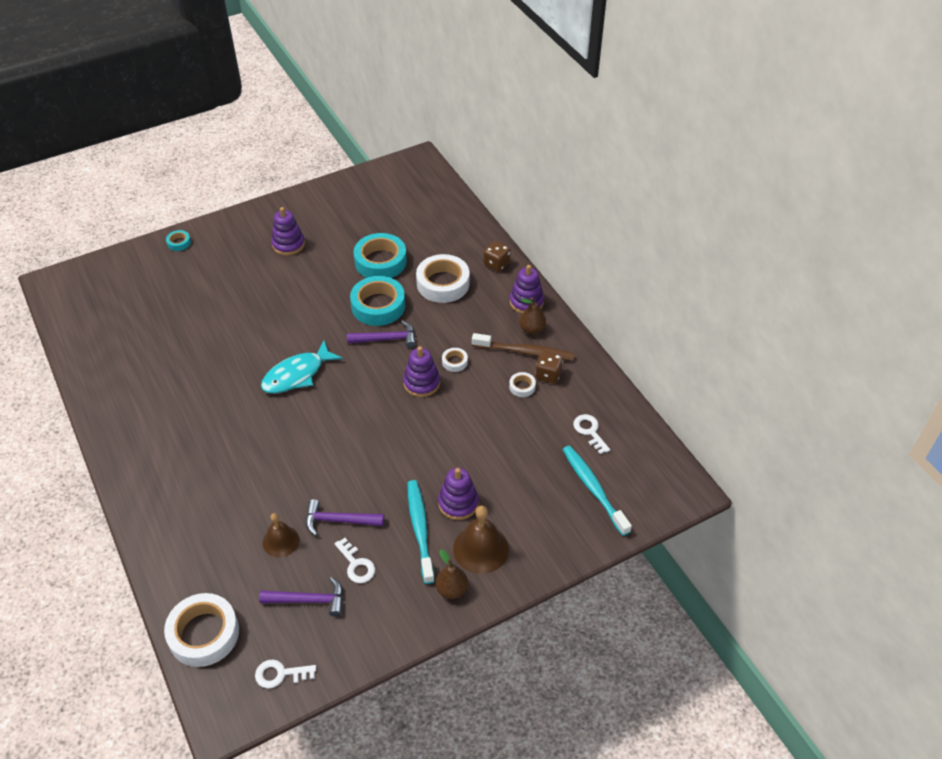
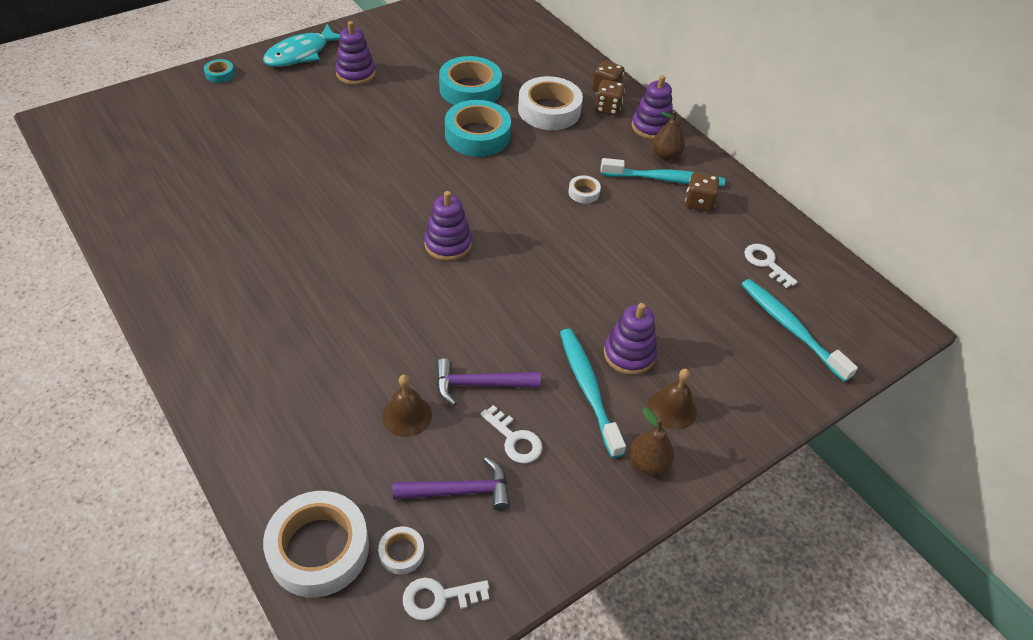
camera: 10 degrees left, 0 degrees up
turquoise fish [261,341,343,393] -> turquoise fish moved to [263,24,341,67]
purple hammer [347,320,416,348] -> none
purple stacking toy [403,346,440,397] -> purple stacking toy moved to [424,191,472,261]
brown bell [453,506,509,574] -> brown bell [649,369,697,430], size x0.66
brown toothbrush [472,333,575,361] -> turquoise toothbrush [601,158,725,186]
white tape [509,372,536,397] -> white tape moved to [378,526,424,575]
none -> brown dice [595,80,625,115]

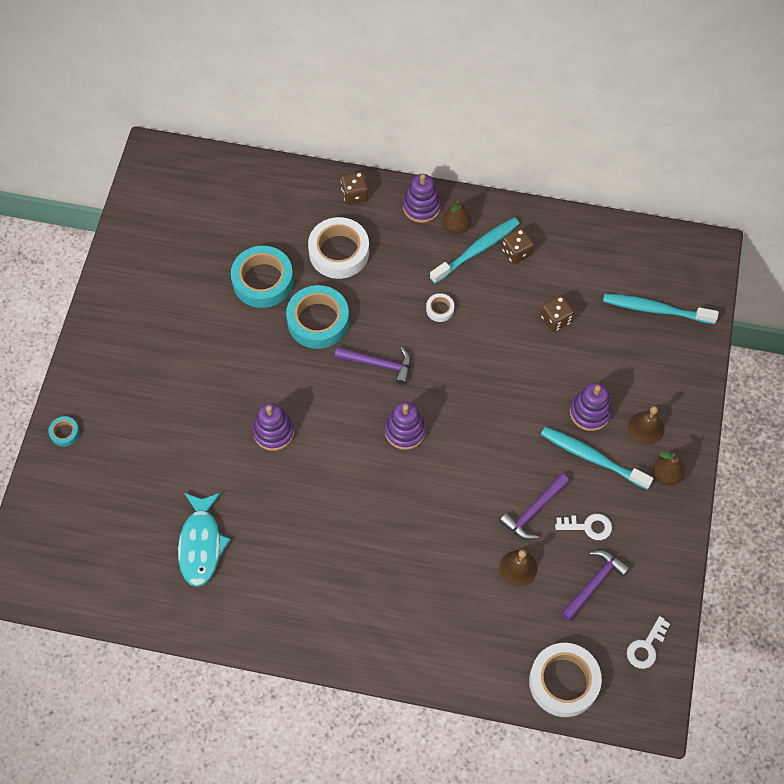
camera: 40 degrees left, 15 degrees up
turquoise fish [263,24,341,67] -> turquoise fish moved to [178,493,231,587]
purple stacking toy [335,21,376,85] -> purple stacking toy moved to [253,403,294,451]
white tape [378,526,424,575] -> none
brown dice [595,80,625,115] -> brown dice moved to [541,295,574,332]
white key [744,244,798,288] -> none
none -> purple hammer [335,347,411,385]

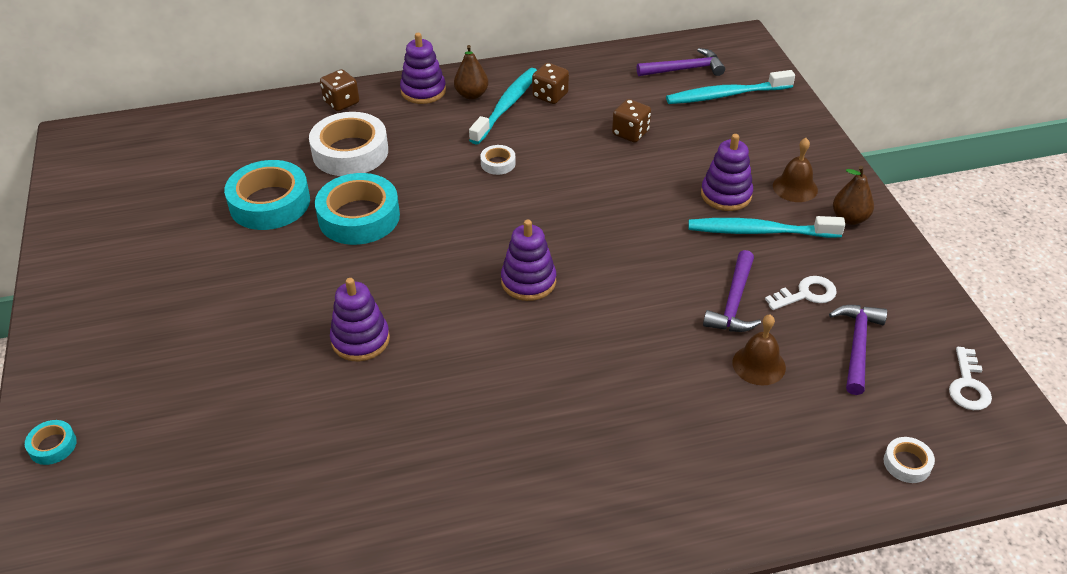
camera: 25 degrees left, 20 degrees down
turquoise fish [178,493,231,587] -> none
purple hammer [335,347,411,385] -> purple hammer moved to [637,48,725,76]
white tape [529,643,602,717] -> white tape [884,437,935,483], size x0.45

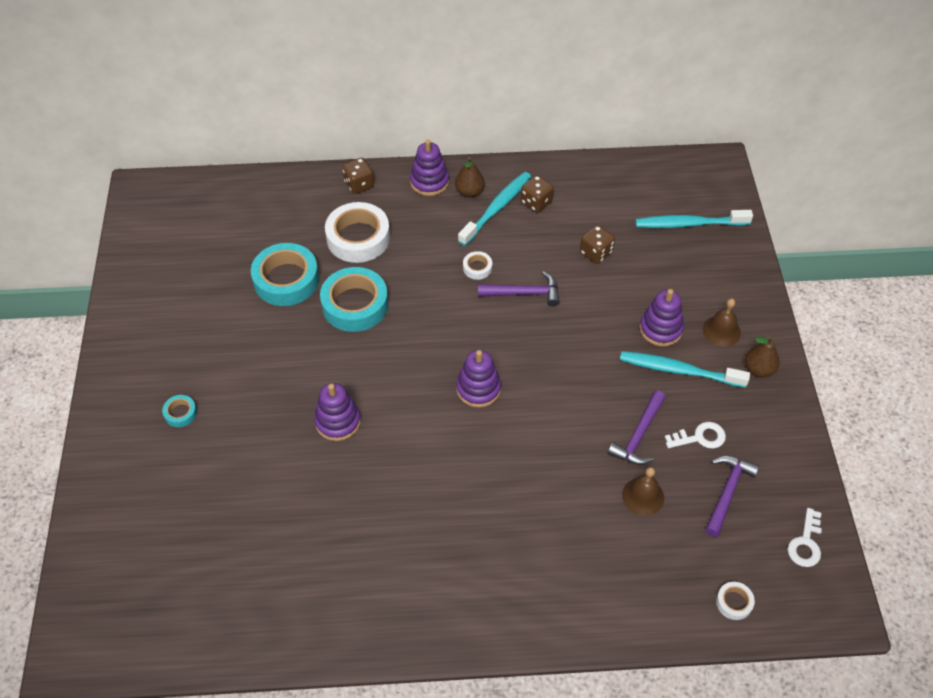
camera: 10 degrees right, 10 degrees up
turquoise tape [25,420,77,465] -> turquoise tape moved to [162,395,197,427]
purple hammer [637,48,725,76] -> purple hammer moved to [478,272,560,307]

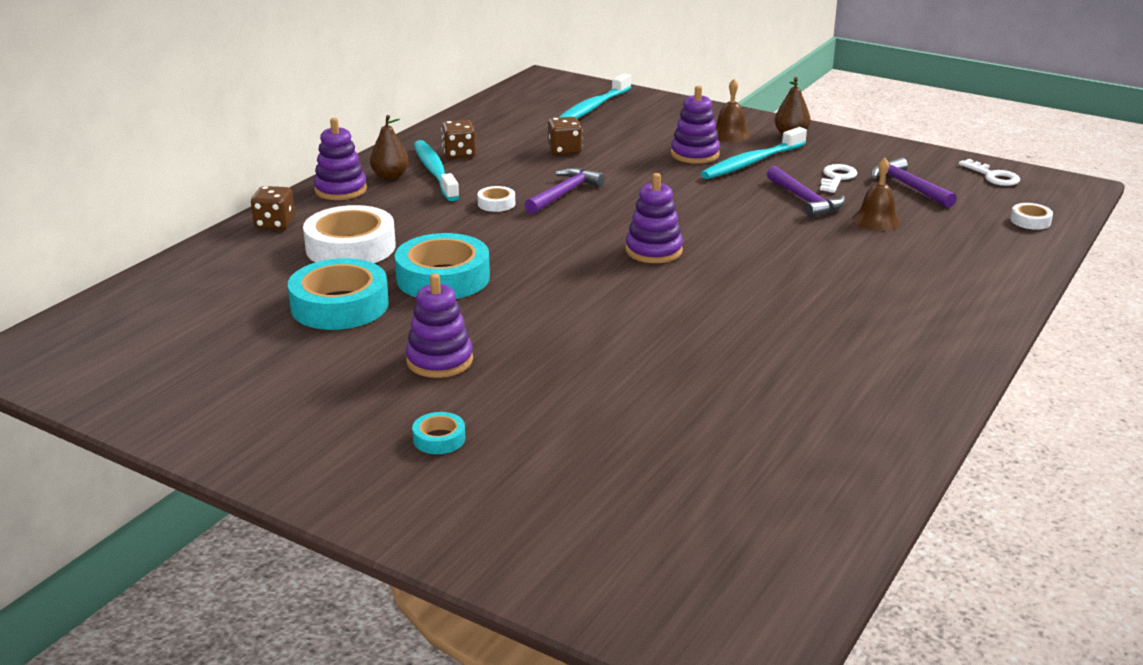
camera: 55 degrees left, 25 degrees down
purple stacking toy [314,383,361,441] -> purple stacking toy moved to [405,273,473,378]

